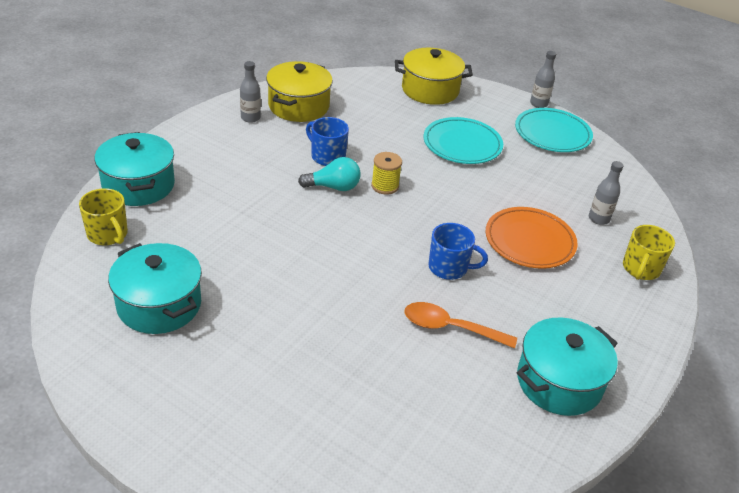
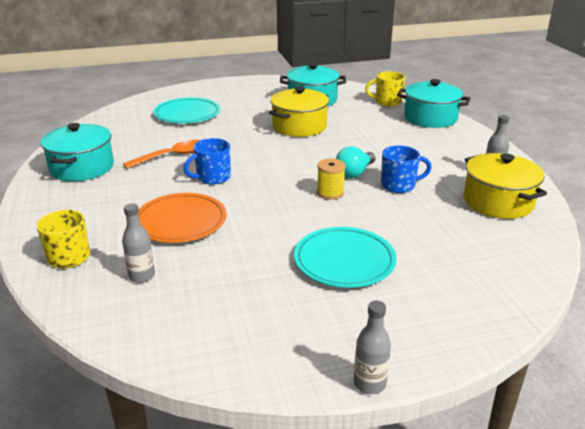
camera: 135 degrees right, 10 degrees down
yellow pot [395,48,473,105] -> yellow pot moved to [269,86,329,137]
turquoise plate [515,108,593,152] -> turquoise plate moved to [153,97,220,123]

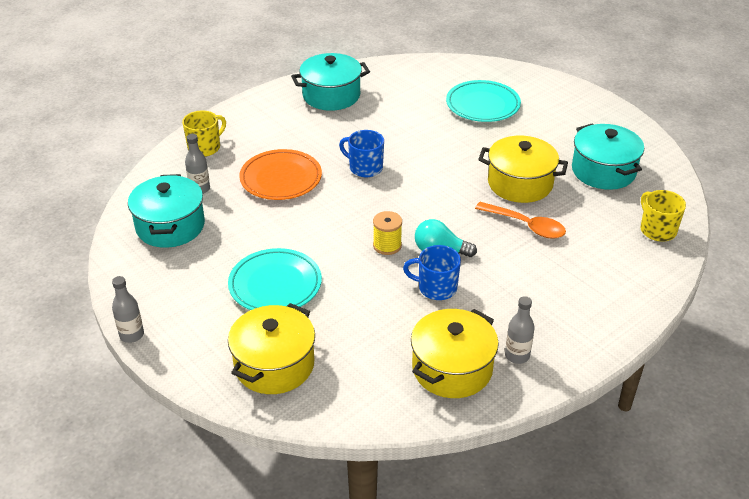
camera: 65 degrees right, 10 degrees up
orange spoon [123,140,200,169] -> orange spoon moved to [475,202,566,239]
blue mug [381,146,432,193] -> blue mug turned 135 degrees clockwise [403,245,461,300]
turquoise pot [397,79,471,128] -> turquoise pot moved to [128,174,205,248]
none -> yellow pot [228,303,315,394]

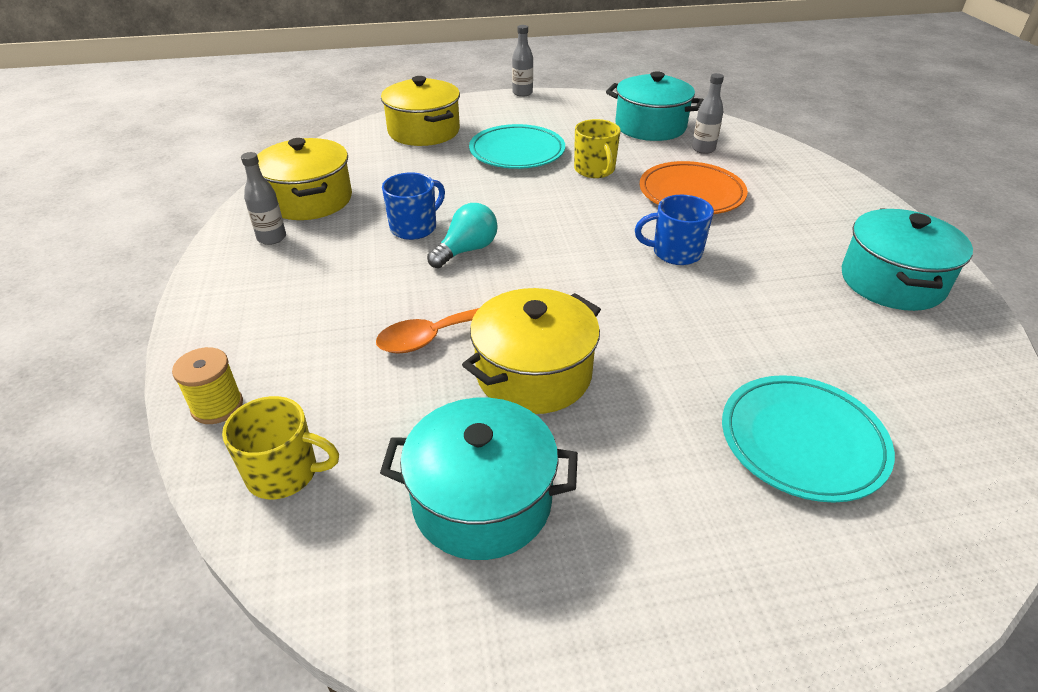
camera: 120 degrees right, 0 degrees up
yellow mug [182,110,226,157] -> yellow mug moved to [574,119,620,178]
blue mug [339,130,384,177] -> blue mug turned 150 degrees counterclockwise [635,195,714,265]
yellow spool [373,211,402,255] -> yellow spool moved to [172,347,243,424]

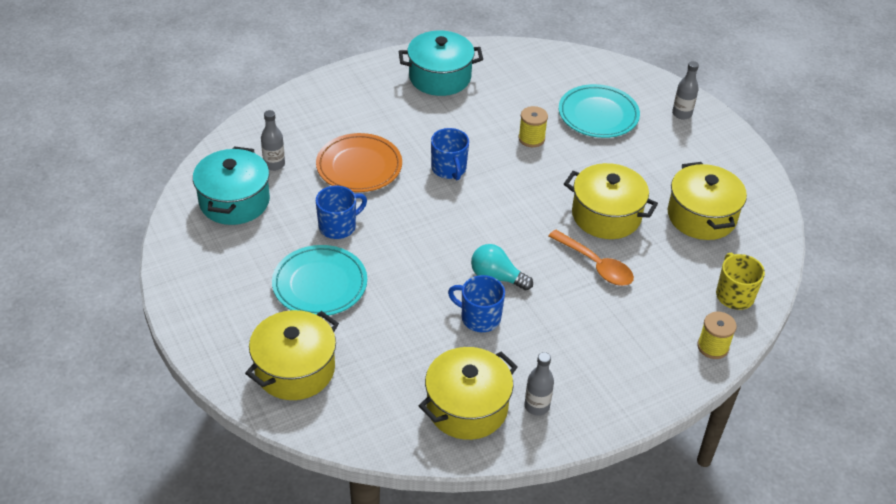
camera: 110 degrees left, 5 degrees up
turquoise pot [380,398,578,560] -> yellow pot [668,162,747,240]
grey bottle [512,25,533,97] -> grey bottle moved to [672,61,699,119]
yellow mug [574,119,620,178] -> blue mug [316,186,367,239]
none -> yellow spool [518,106,548,147]

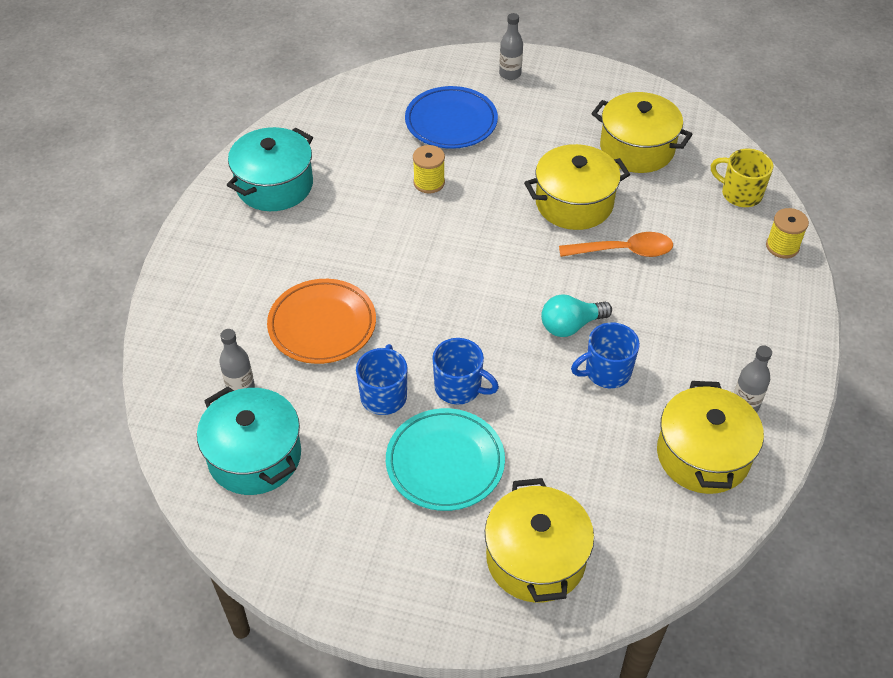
camera: 45 degrees left, 5 degrees up
blue mug [431,128,469,180] -> blue mug moved to [432,338,499,405]
turquoise plate [559,84,640,138] -> blue plate [405,86,498,149]

